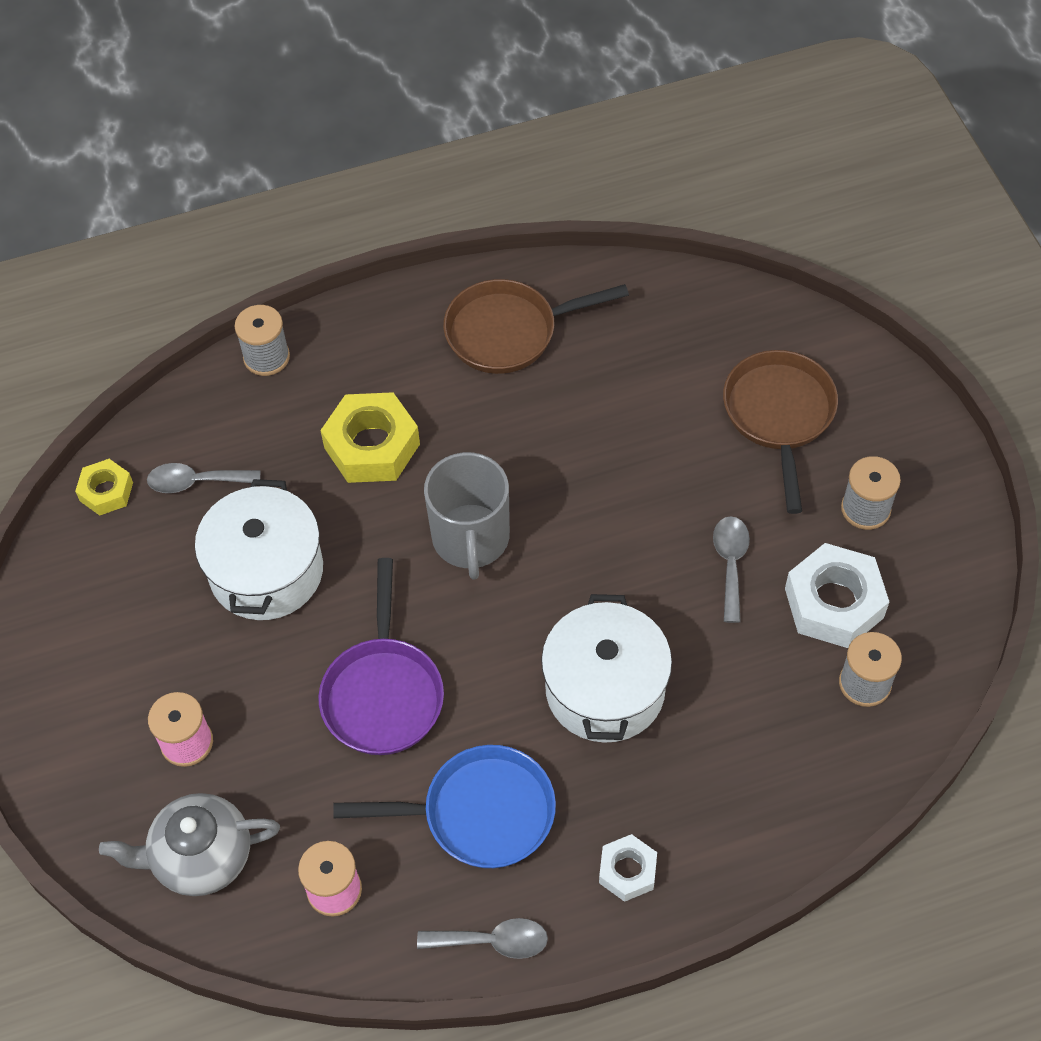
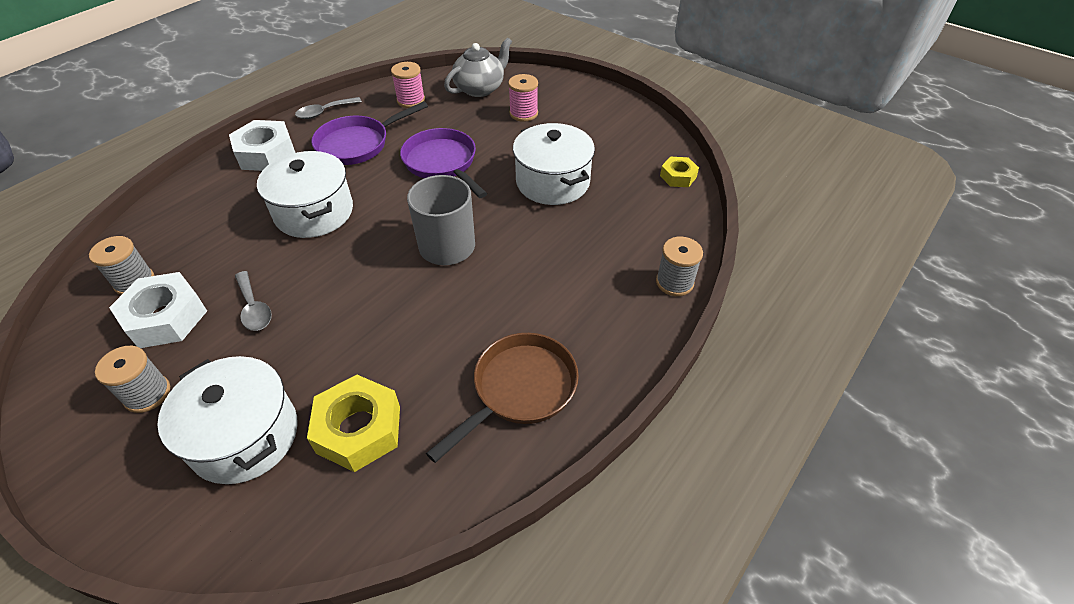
camera: 145 degrees right, 10 degrees down
grey spoon [147,463,260,493] -> none
yellow nut [320,392,420,483] -> yellow nut moved to [307,375,400,472]
blue pan [333,745,556,868] -> purple pan [311,101,428,165]
white nut [599,834,657,902] -> white nut [229,120,295,171], size x1.75
brown pan [723,350,838,514] -> white pot [157,356,298,484]

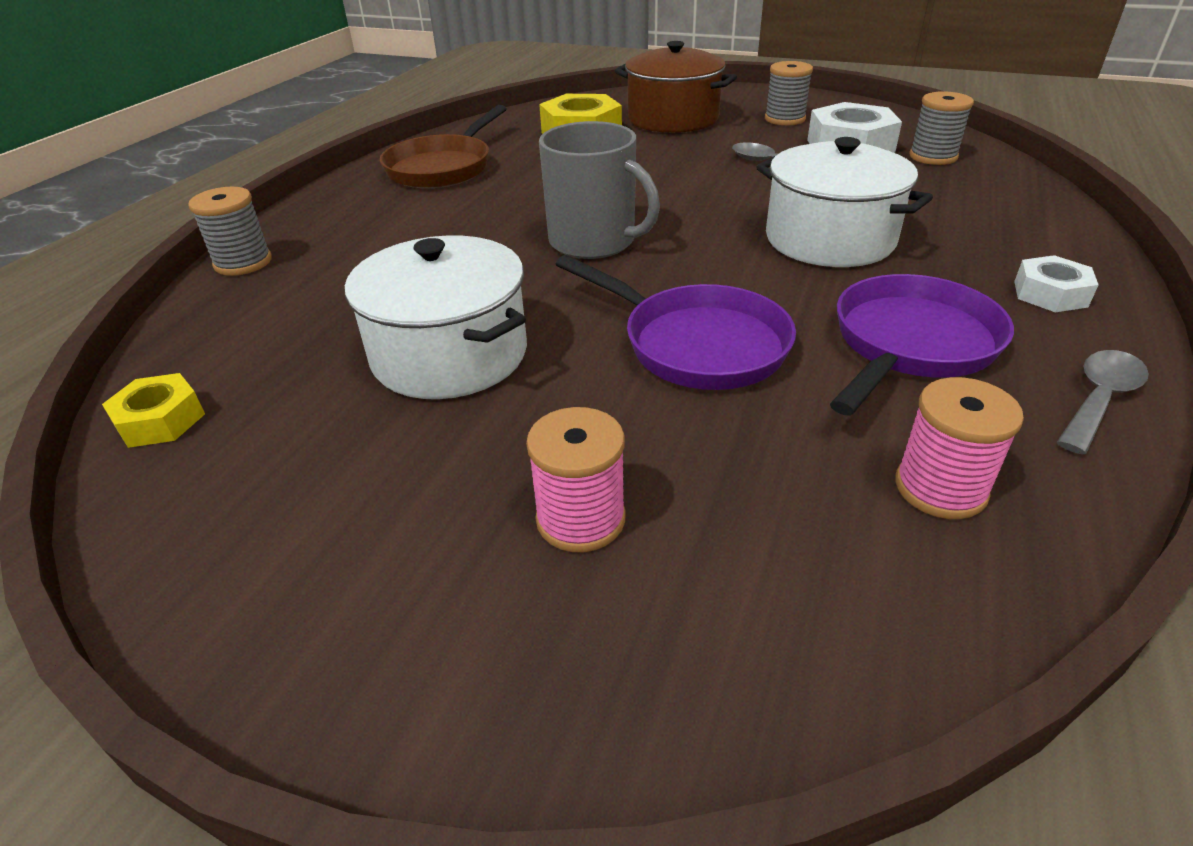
camera: 165 degrees right, 10 degrees down
white pot [157,356,298,484] -> brown pot [615,41,737,133]
white nut [229,120,295,171] -> white nut [1014,255,1099,312], size x0.57
grey teapot [444,38,512,97] -> none

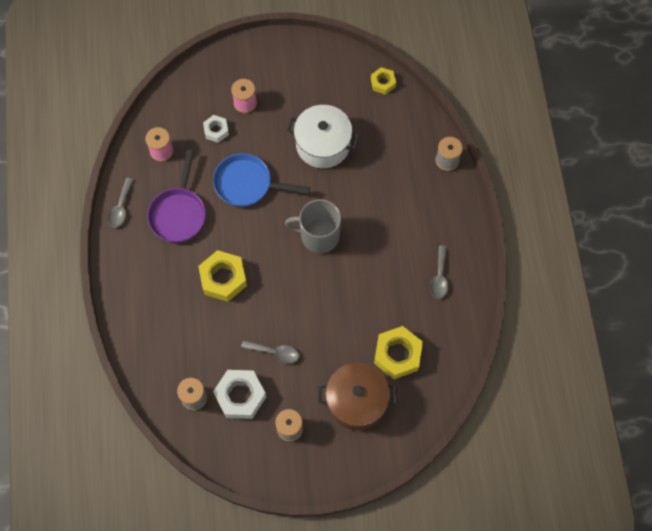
camera: 150 degrees right, 30 degrees up
brown pan [380,105,507,188] -> grey spoon [430,245,448,299]
purple pan [556,255,796,390] -> blue pan [213,153,310,207]
white pot [756,137,933,267] -> yellow nut [198,250,247,302]
white nut [1014,255,1099,312] -> white nut moved to [203,115,229,143]

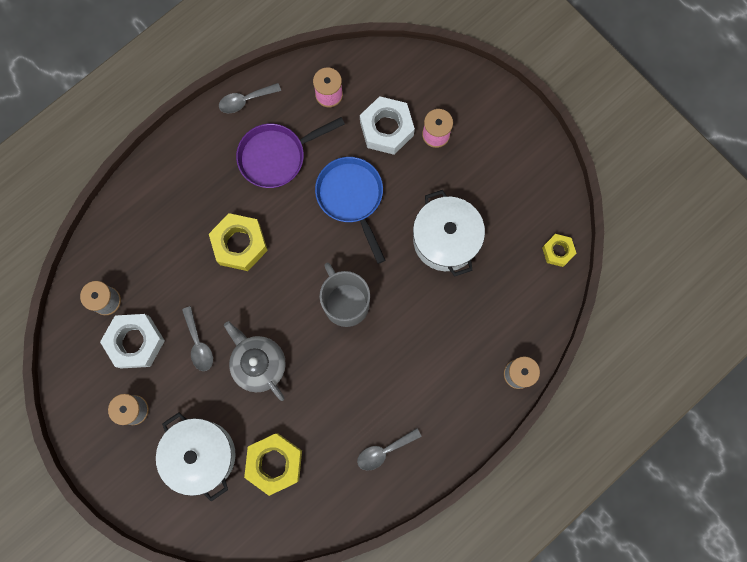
camera: 55 degrees right, 10 degrees up
white nut [203,115,229,143] -> white nut [360,96,415,155], size x1.75
brown pot [318,363,397,430] -> white pot [156,413,236,501]
none -> grey teapot [224,321,286,401]

